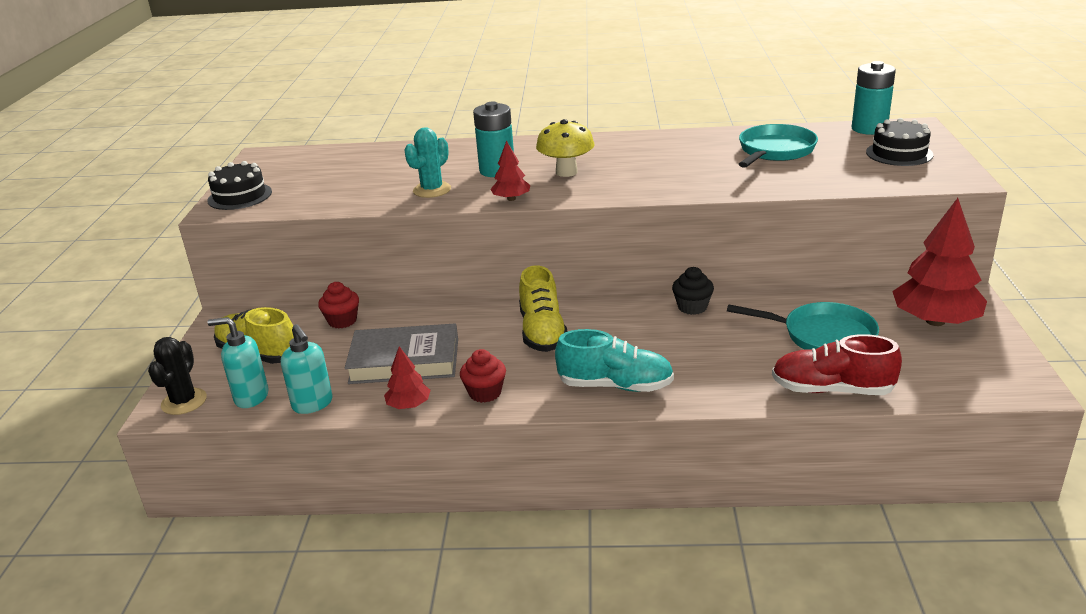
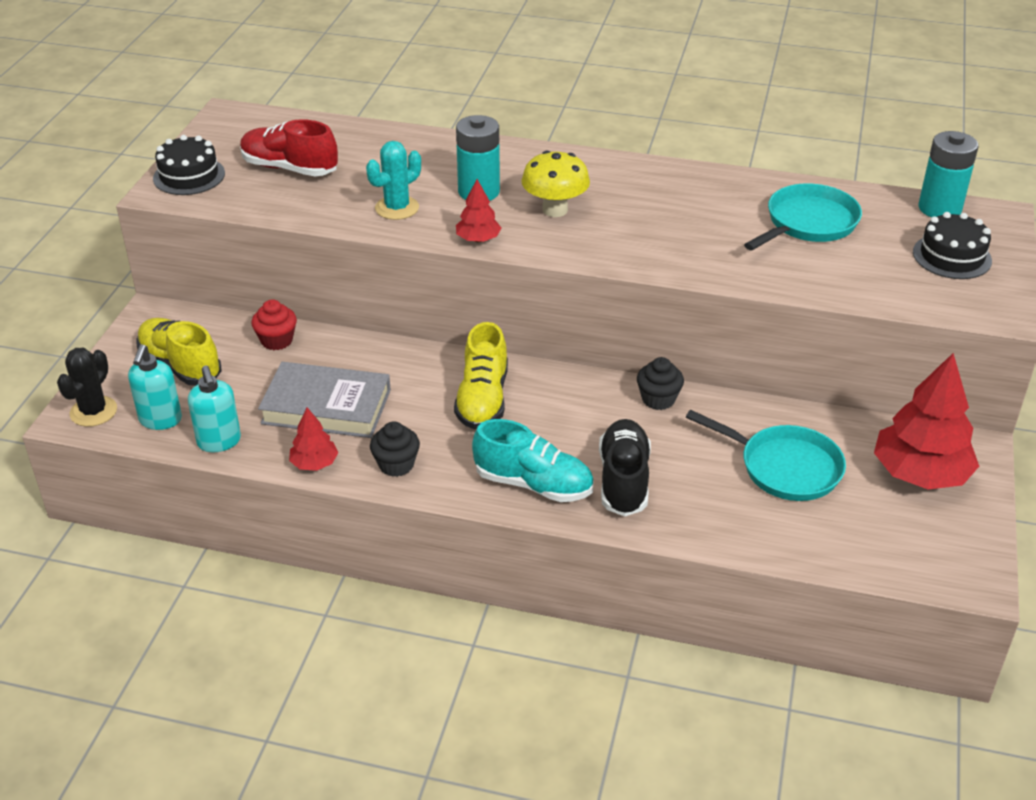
camera: 10 degrees right, 10 degrees up
turquoise soap dispenser [207,317,269,408] -> turquoise soap dispenser turned 105 degrees counterclockwise [128,344,182,430]
red cupcake [460,349,506,403] -> black cupcake [370,421,420,477]
red shoe [772,334,902,395] -> red shoe moved to [240,119,338,176]
none -> black shoe [599,419,651,516]

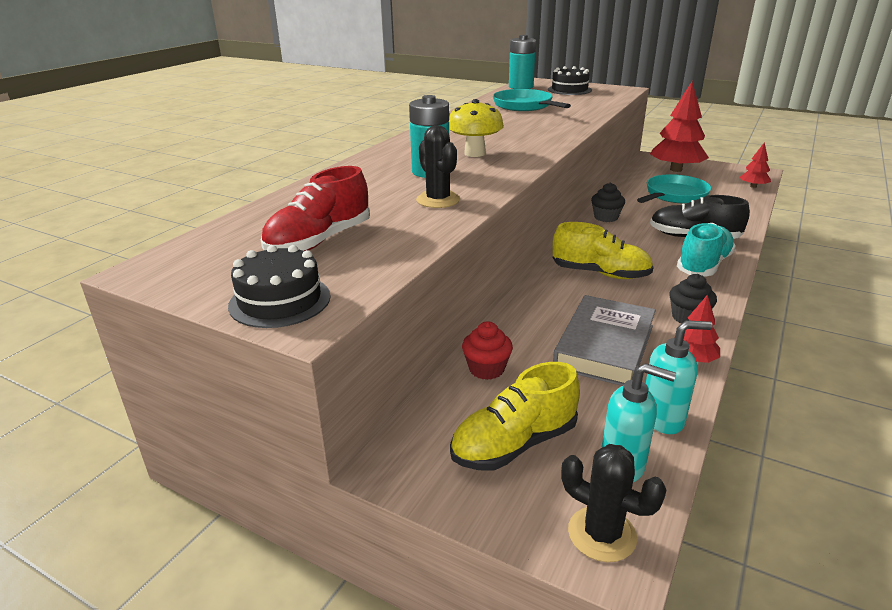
camera: 75 degrees left, 10 degrees down
turquoise cactus [366,141,421,220] -> black cactus [416,125,460,208]
red tree [456,179,501,242] -> red tree moved to [739,142,771,188]

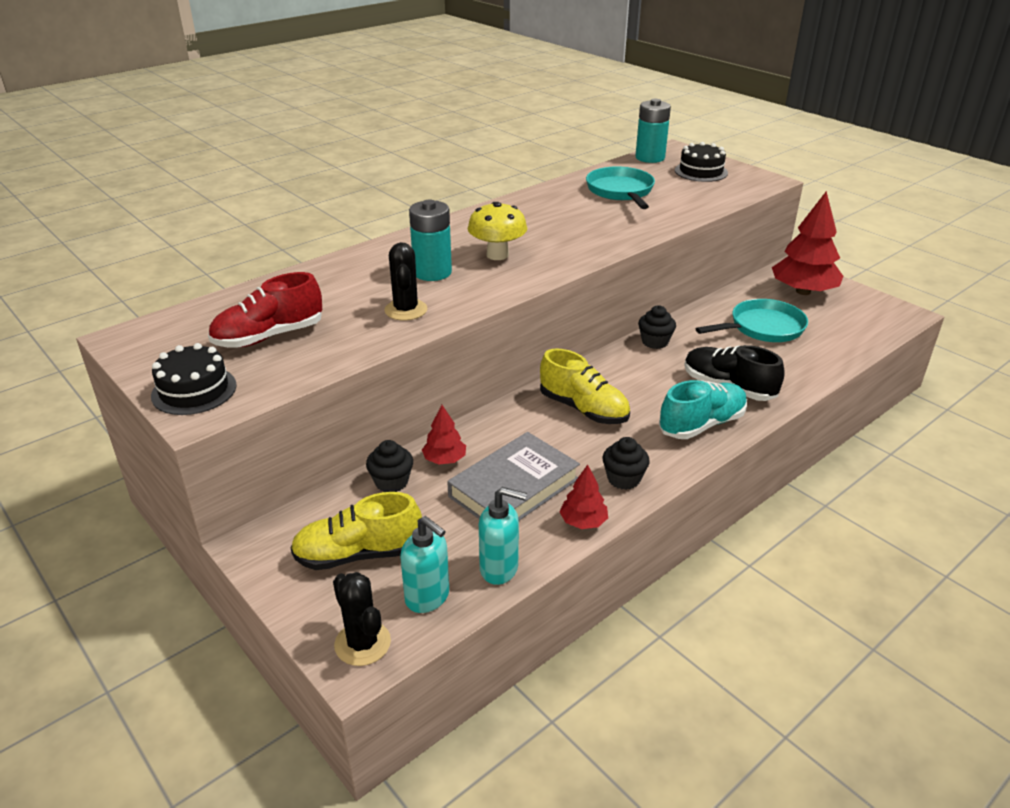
camera: 20 degrees right, 5 degrees up
red cupcake [462,321,513,380] -> black cupcake [366,440,413,492]
red tree [739,142,771,188] -> red tree moved to [422,405,466,464]

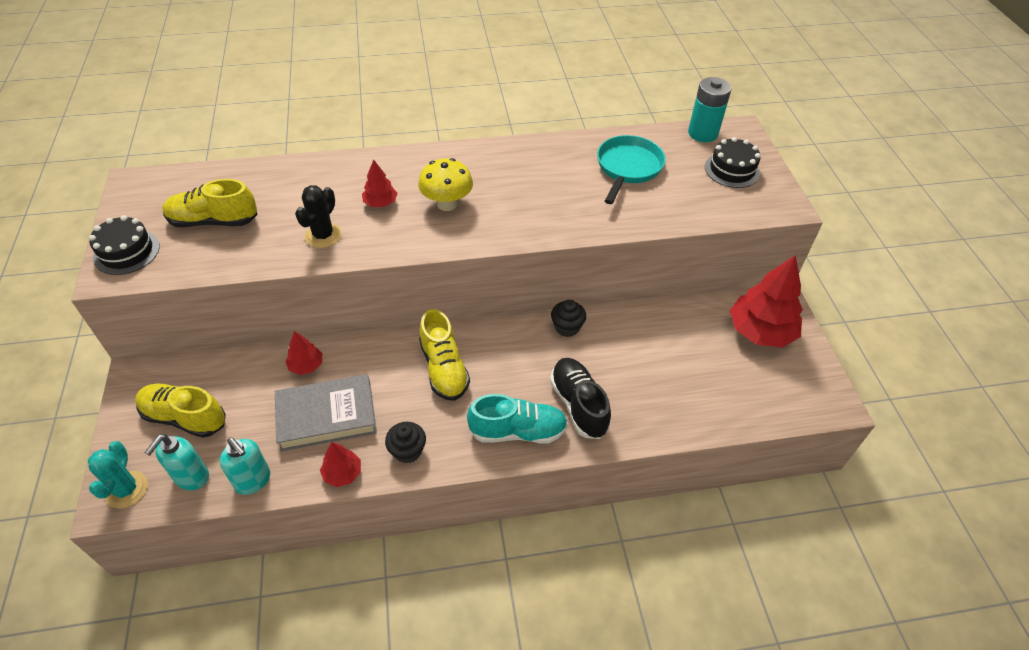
camera: 30 degrees right, 15 degrees up
red shoe [208,272,322,348] -> yellow shoe [162,179,258,227]
black cactus [333,572,391,666] -> turquoise cactus [88,441,148,509]
black cupcake [366,440,413,492] -> none
turquoise soap dispenser [400,516,449,613] -> turquoise soap dispenser turned 45 degrees clockwise [144,434,209,490]
turquoise battery [409,200,452,281] -> red tree [362,159,398,207]
turquoise pan [695,299,808,342] -> none

